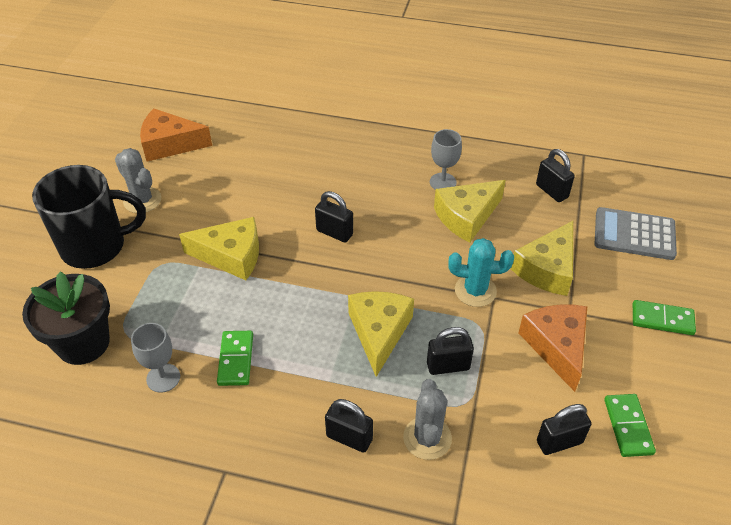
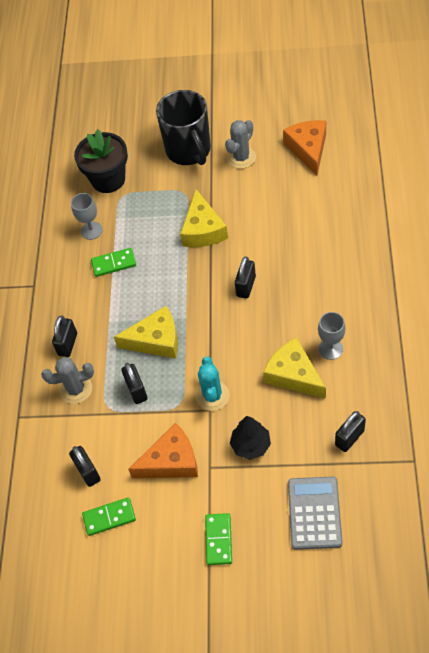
camera: 85 degrees right, 10 degrees up
yellow cheese [511,221,573,296] -> black tree [230,416,271,460]

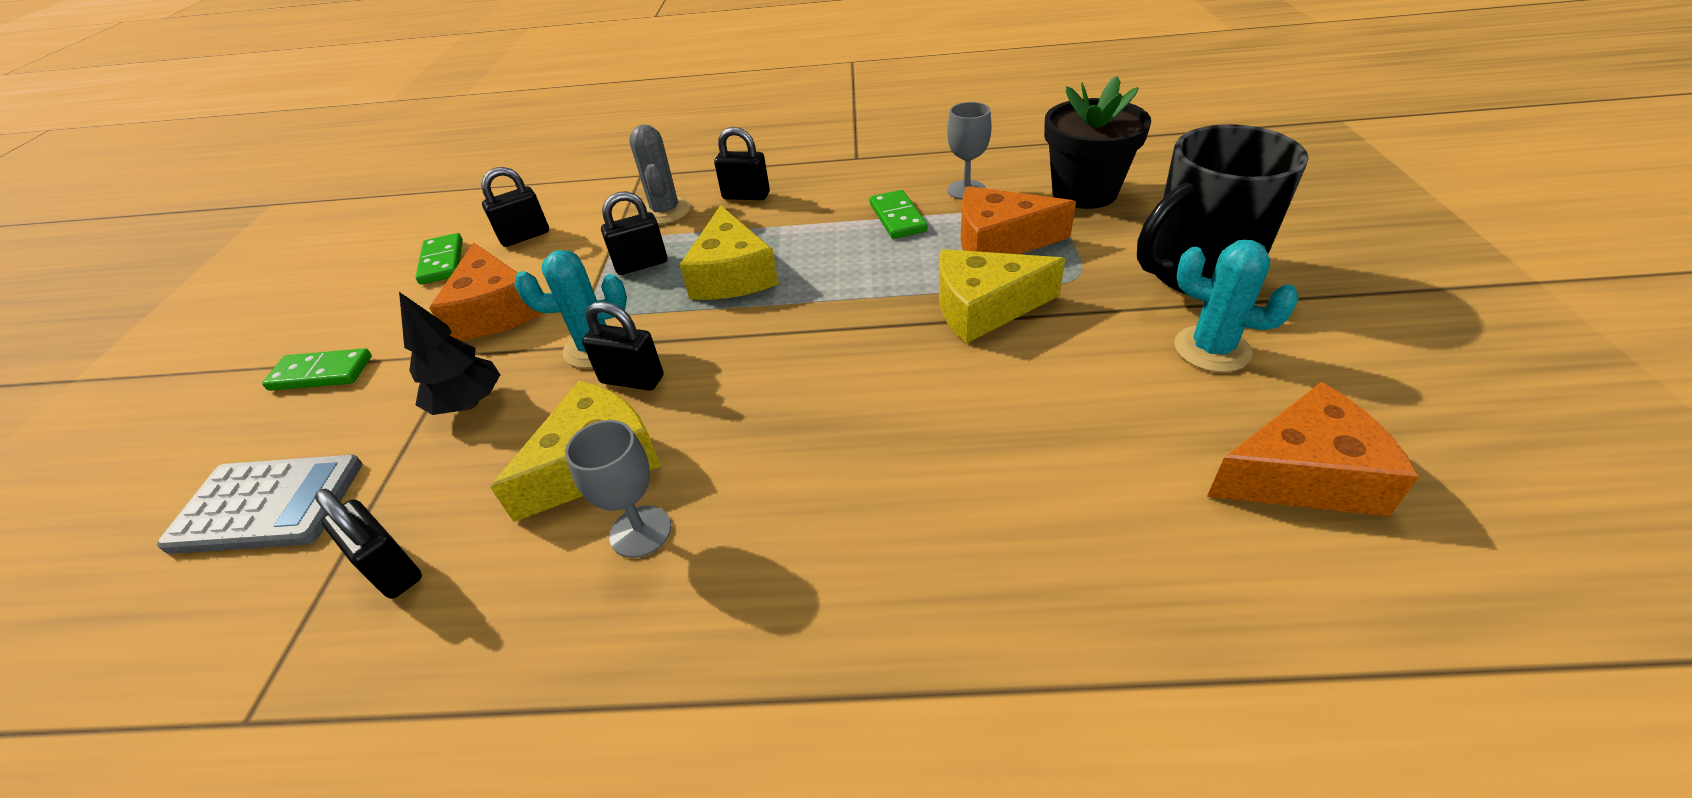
camera: 85 degrees right, 15 degrees down
grey cactus [225,120,256,169] -> turquoise cactus [1174,240,1299,372]
black padlock [235,256,256,299] -> black padlock moved to [582,301,664,391]
none -> orange cheese [961,186,1076,254]

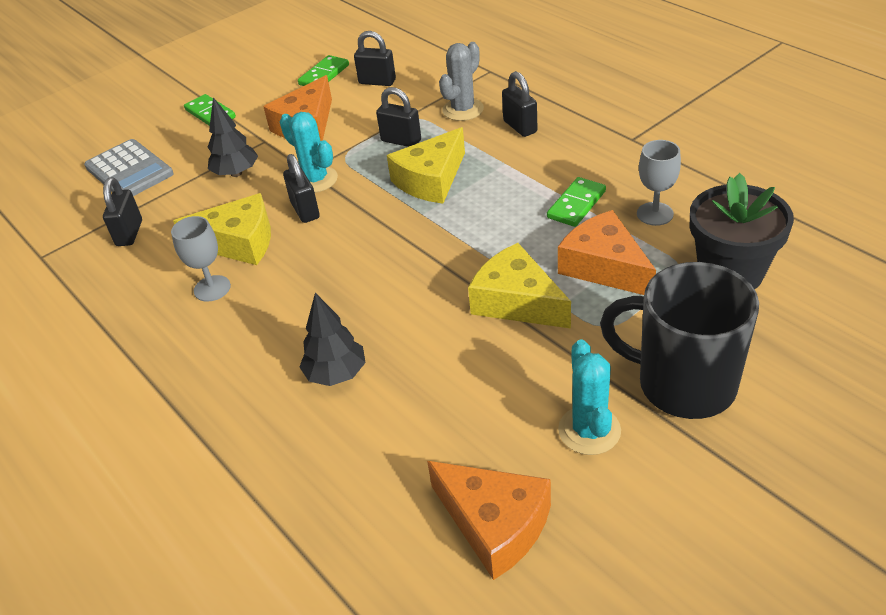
camera: 50 degrees right, 0 degrees up
none -> black tree [300,293,366,386]

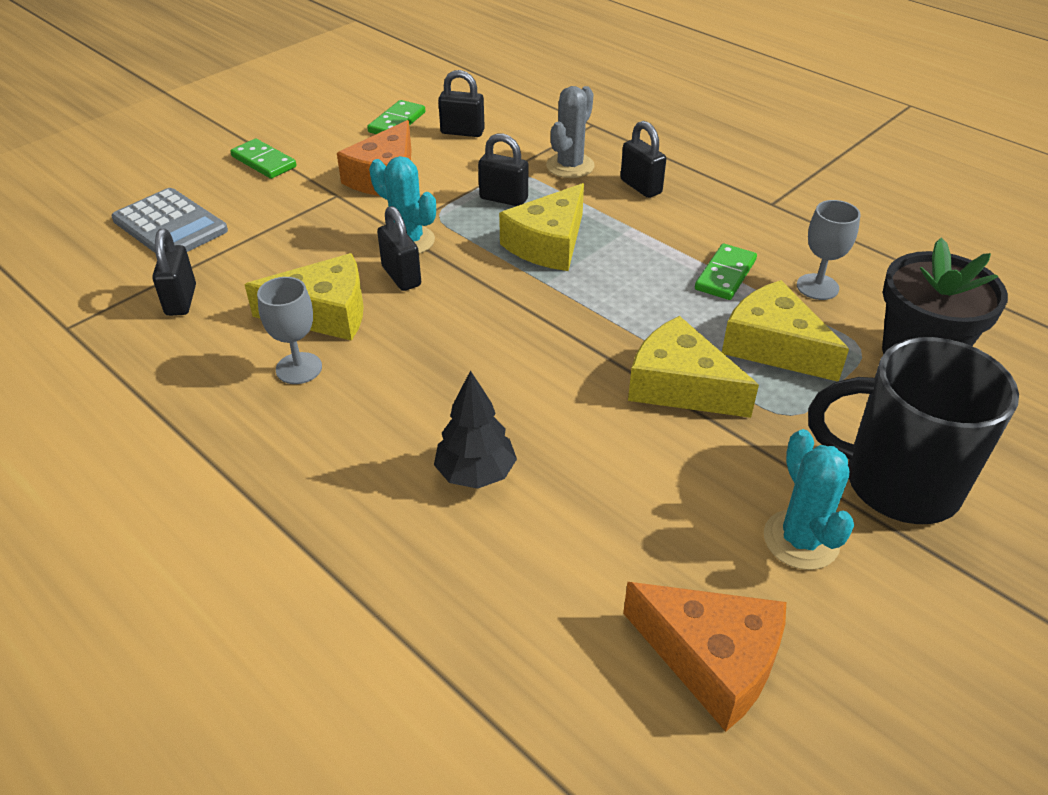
camera: 10 degrees left, 0 degrees up
black tree [208,97,258,177] -> none
orange cheese [558,210,656,295] -> yellow cheese [722,280,849,381]

